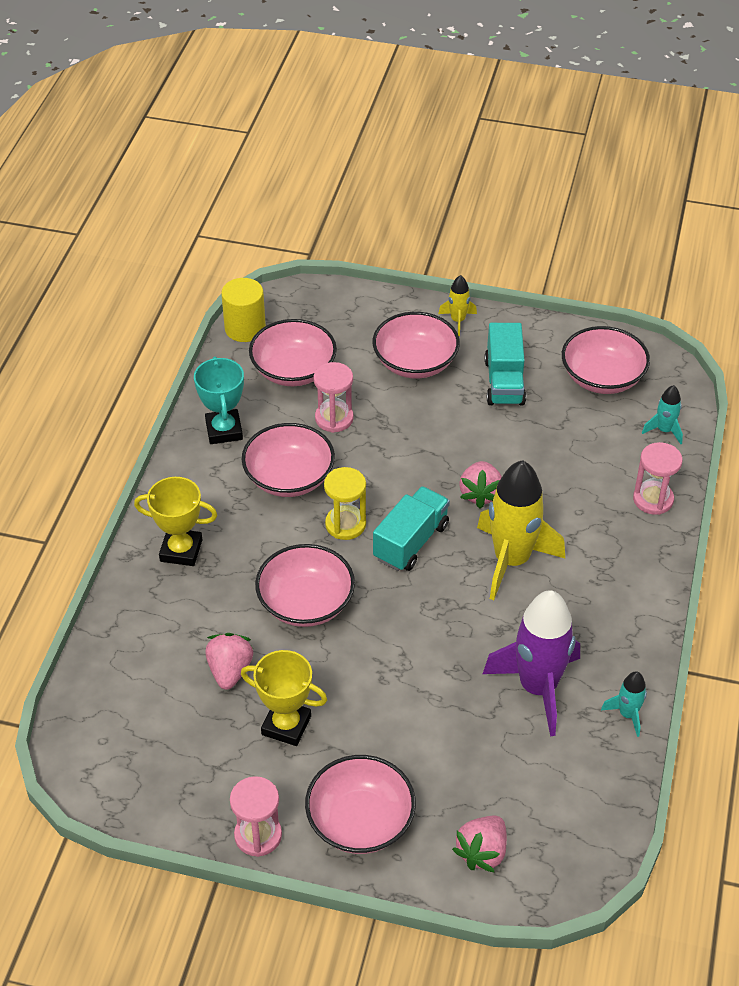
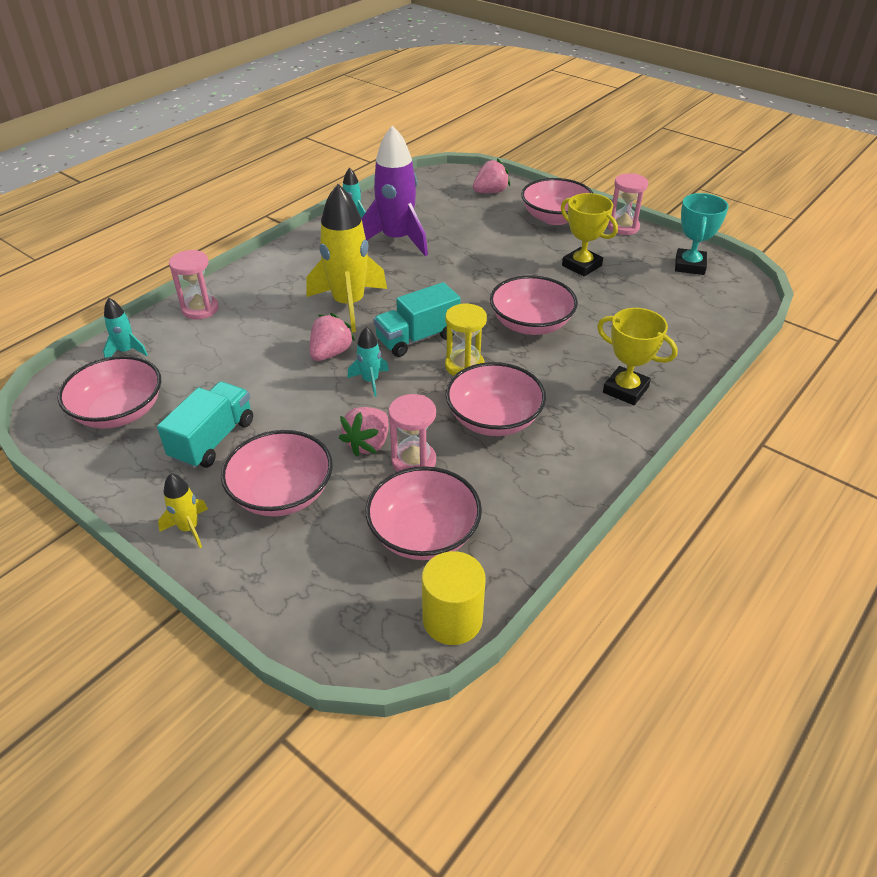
camera: 155 degrees left, 5 degrees down
turquoise trophy [194,356,244,444] -> turquoise trophy moved to [675,193,729,275]
pink strawberry [205,633,253,690] -> pink strawberry moved to [339,407,389,456]
none -> turquoise rocket [347,327,389,397]

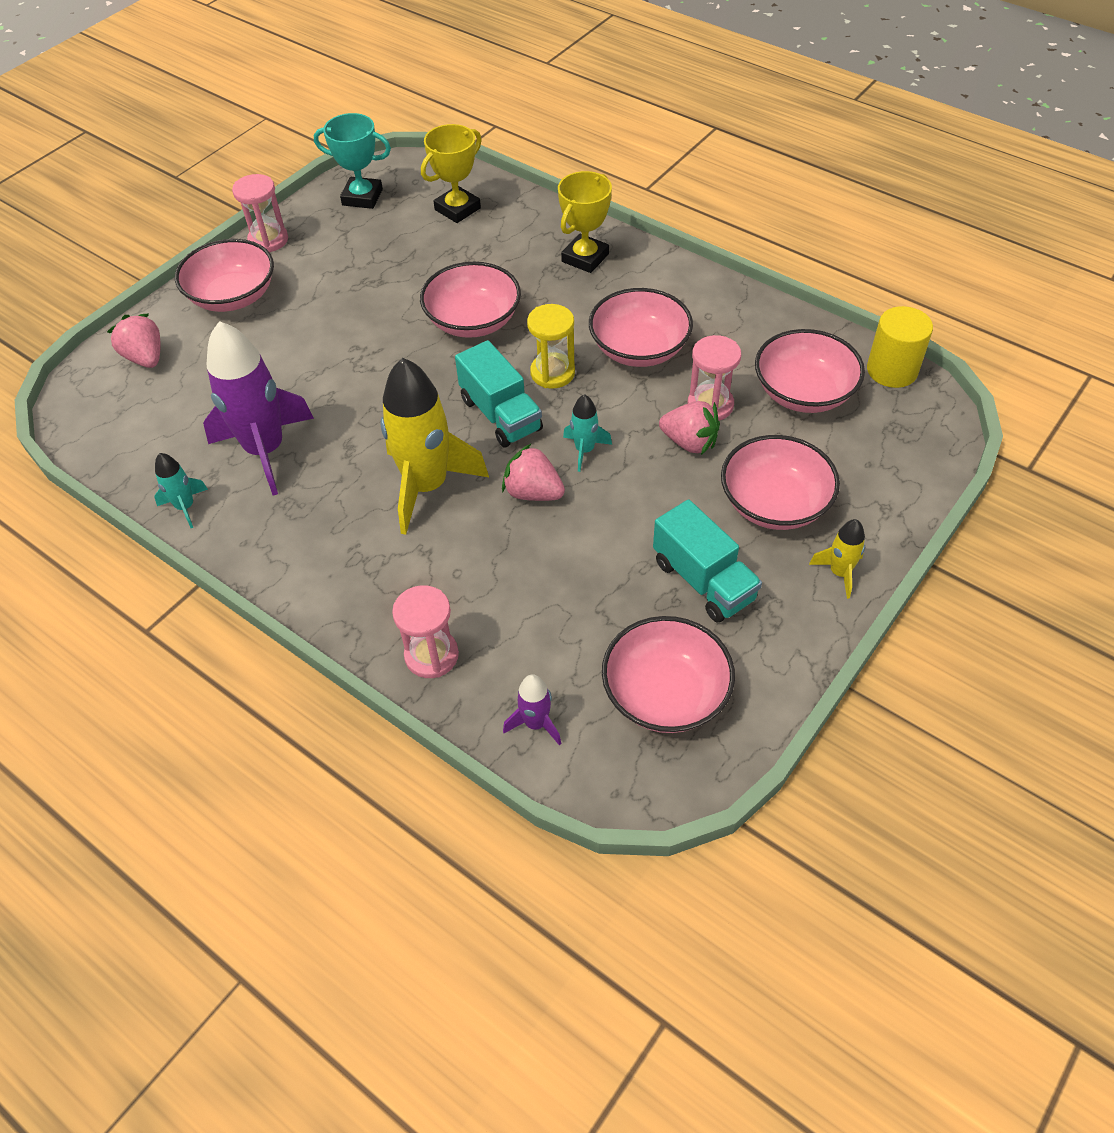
camera: 90 degrees left, 10 degrees up
turquoise rocket [103,298,148,358] -> purple rocket [503,674,562,746]
turquoise truck [157,381,253,469] -> turquoise truck turned 150 degrees counterclockwise [653,499,762,623]
yellow trophy [561,193,618,276] -> yellow trophy moved to [421,124,482,223]

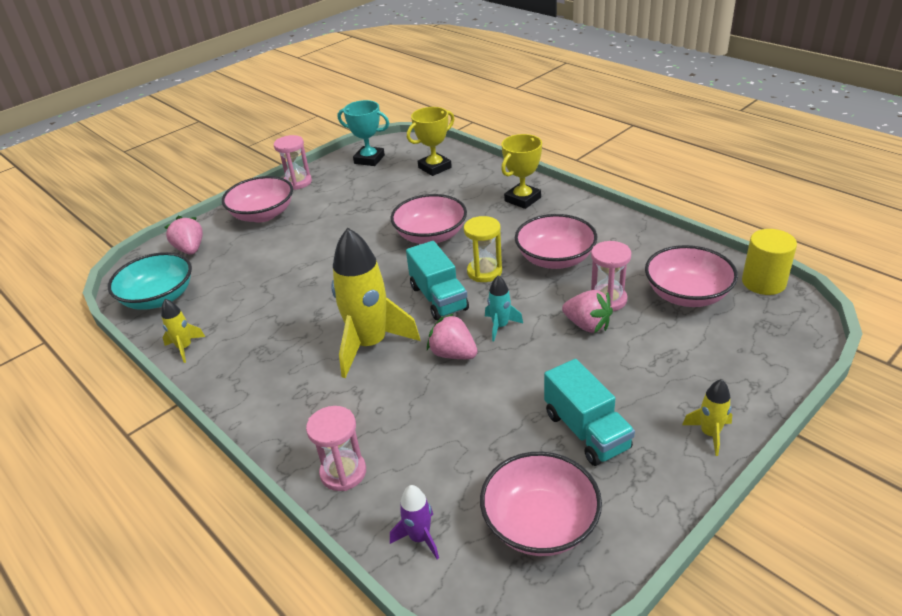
camera: 10 degrees right, 15 degrees down
turquoise rocket [154,453,208,528] -> yellow rocket [161,299,205,363]
purple rocket [203,321,314,495] -> none
pink bowl [721,435,840,530] -> none
none -> turquoise bowl [108,252,192,310]

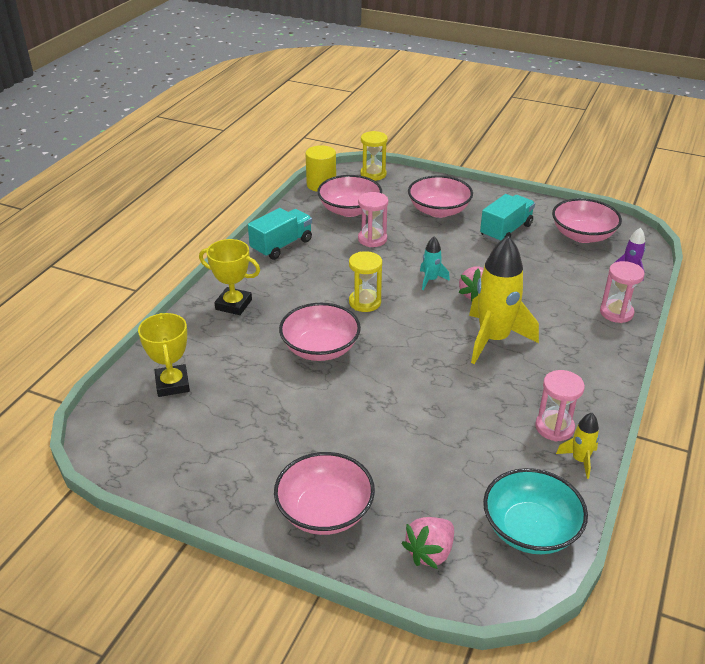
camera: 115 degrees left, 0 degrees up
pink hourglass [274,135,312,190] -> pink hourglass moved to [535,370,585,441]
turquoise trophy [338,100,389,166] -> none
turquoise truck [406,241,469,320] -> turquoise truck moved to [248,208,312,260]
yellow trophy [407,107,454,176] -> yellow trophy turned 45 degrees clockwise [138,313,190,397]
pink bowl [515,214,597,269] -> pink bowl moved to [408,175,473,218]
pink strawberry [562,290,613,333] -> none
yellow rocket [682,379,732,456] -> none
none -> yellow hourglass [361,131,387,181]

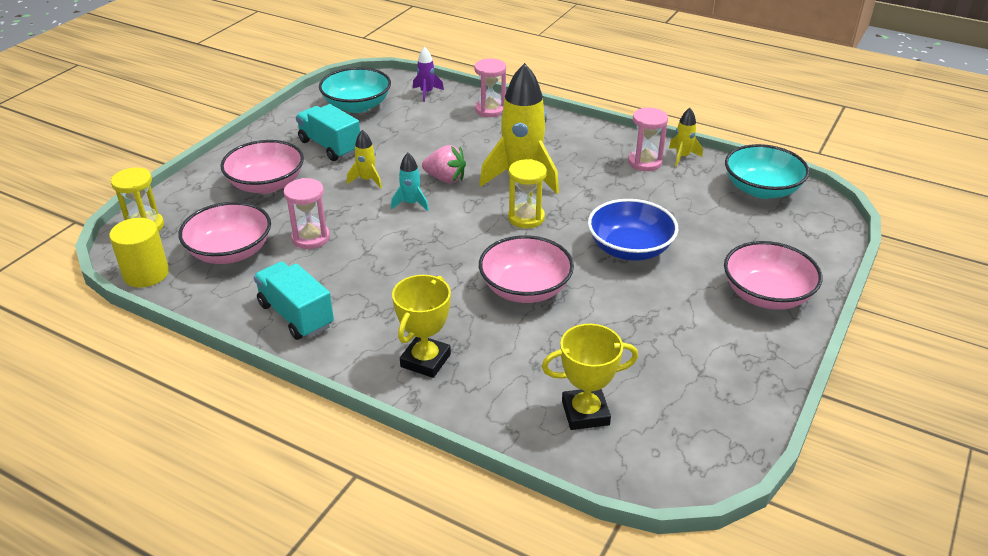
camera: 85 degrees left, 0 degrees up
yellow hourglass [349,251,382,312] -> yellow hourglass moved to [508,159,547,228]
pink strawberry [401,517,454,569] -> none
pink bowl [552,198,622,243] -> turquoise bowl [319,67,391,113]
none -> yellow rocket [347,130,382,189]
none -> blue bowl [588,199,678,261]

